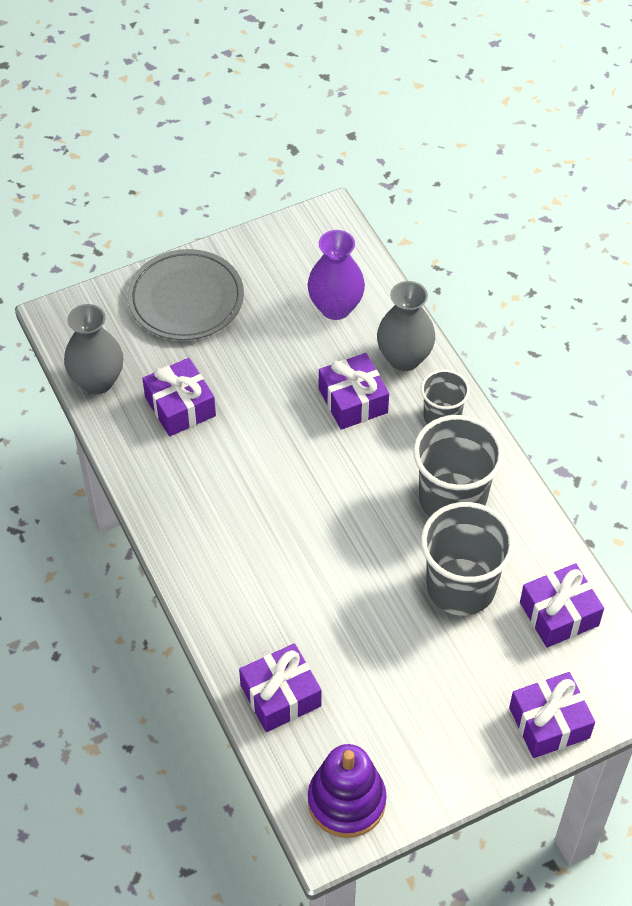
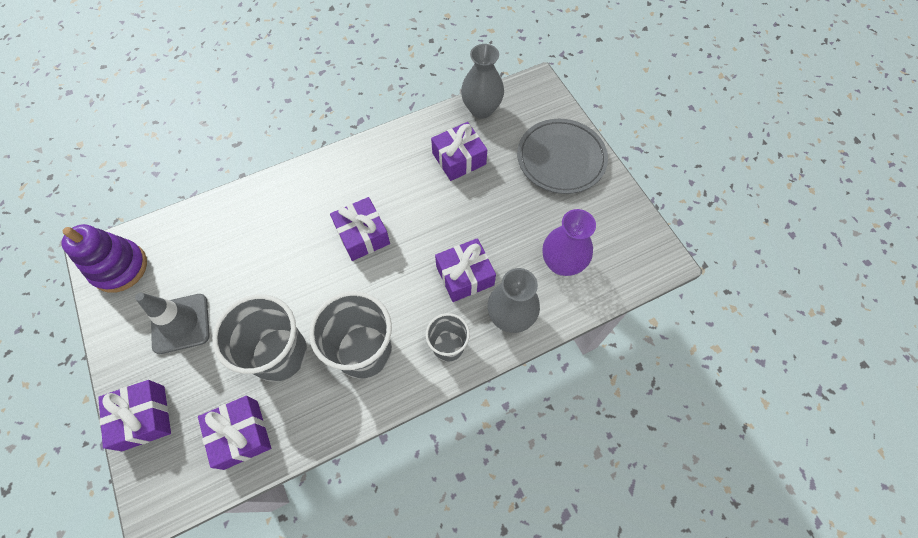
camera: 90 degrees right, 10 degrees up
purple gift [239,643,322,732] -> purple gift moved to [330,197,390,261]
none -> grey traffic cone [135,293,210,354]

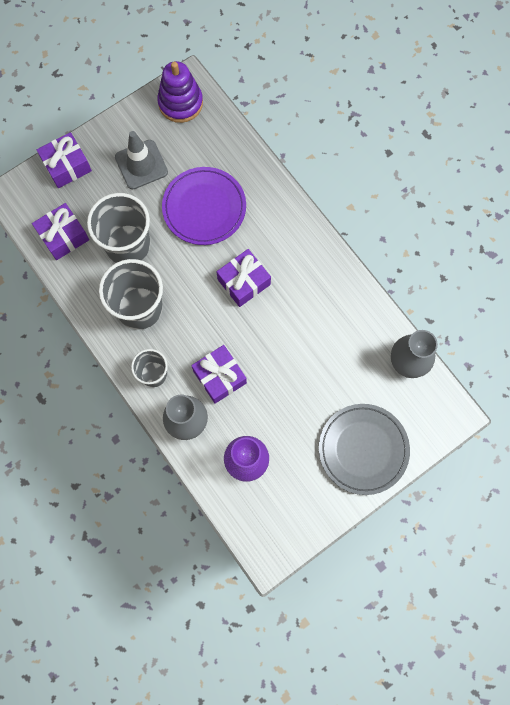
camera: 80 degrees right, 10 degrees up
purple gift [431,122,487,181] -> none
none -> purple plate [162,167,246,245]

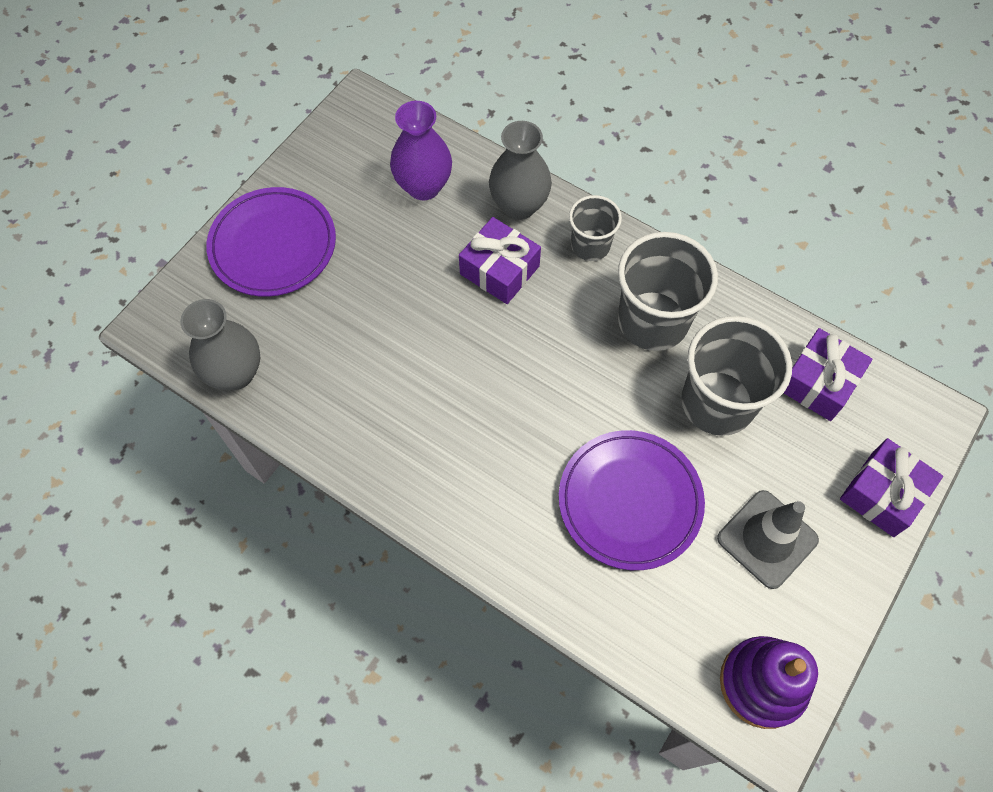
camera: 160 degrees right, 10 degrees down
purple gift [217,249,271,307] -> none
grey plate [319,404,410,495] -> purple plate [206,187,336,297]

